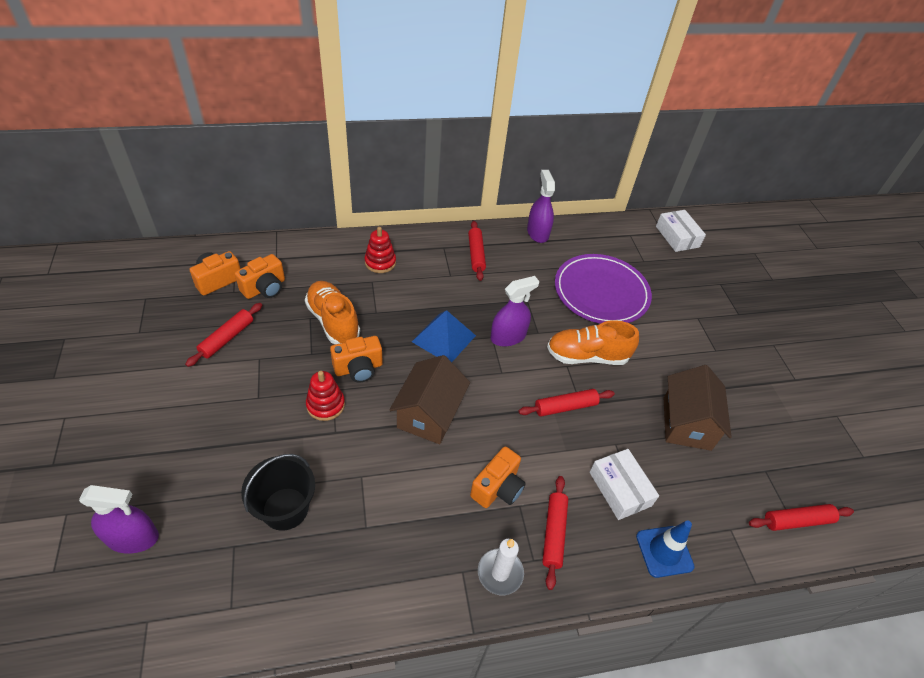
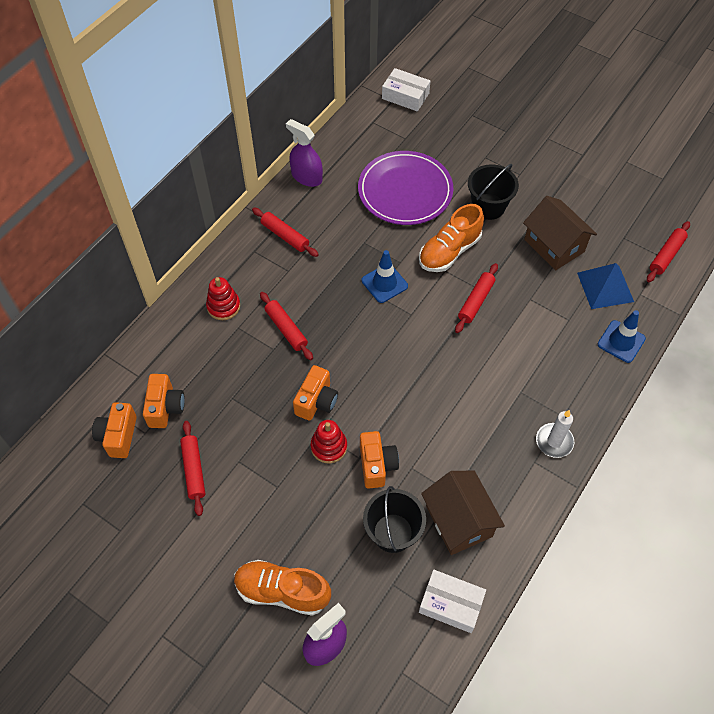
camera: 40 degrees left, 10 degrees up
orange shoe [305,281,360,344] -> orange shoe moved to [234,560,331,616]
brown house [389,355,470,444] -> brown house moved to [421,471,505,555]
blue pyramid [412,310,476,362] -> blue pyramid moved to [577,263,634,309]
orange camera [470,446,526,508] -> orange camera moved to [360,431,399,489]
purple spray bottle [491,276,539,347] -> blue traffic cone [362,250,408,303]
red rolling pin [542,476,568,590] -> red rolling pin moved to [260,292,313,360]
white box [590,449,659,520] -> white box moved to [419,570,486,633]
none -> black bucket [468,164,519,220]

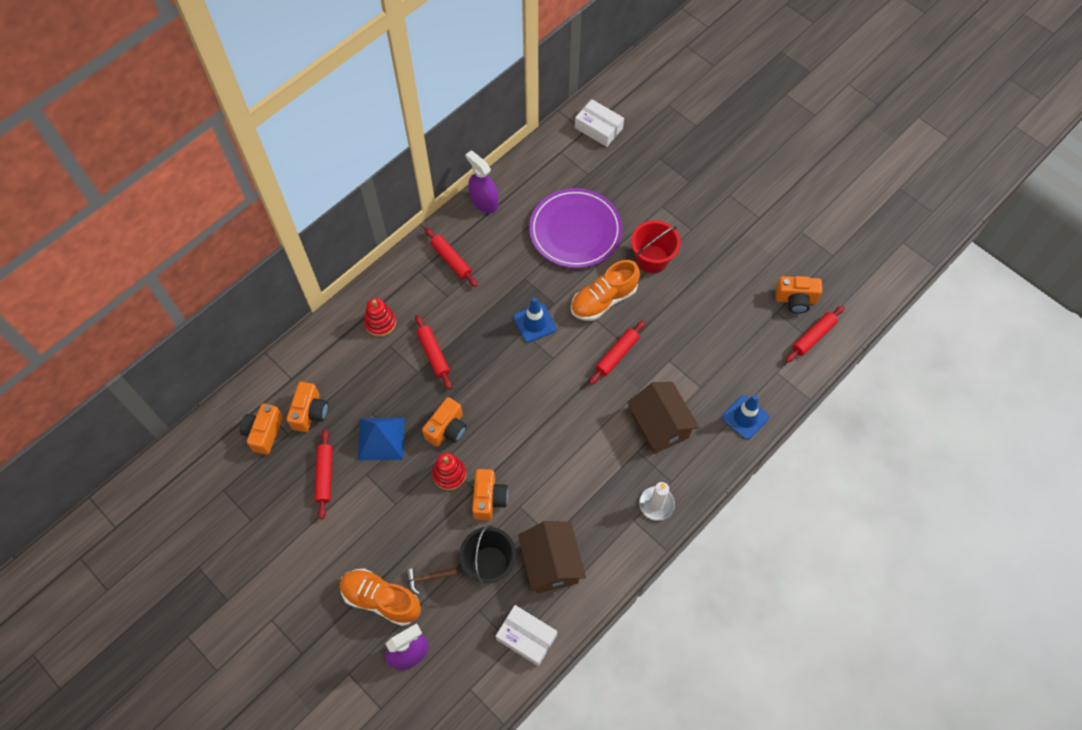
camera: 10 degrees right, 5 degrees up
black bucket [468,164,519,220] -> red bucket [631,220,681,273]
brown house [523,196,597,270] -> brown house moved to [627,382,699,454]
blue pyramid [577,263,634,309] -> blue pyramid moved to [358,418,405,460]
none -> brown hammer [406,567,457,594]
none -> orange camera [775,276,822,313]

